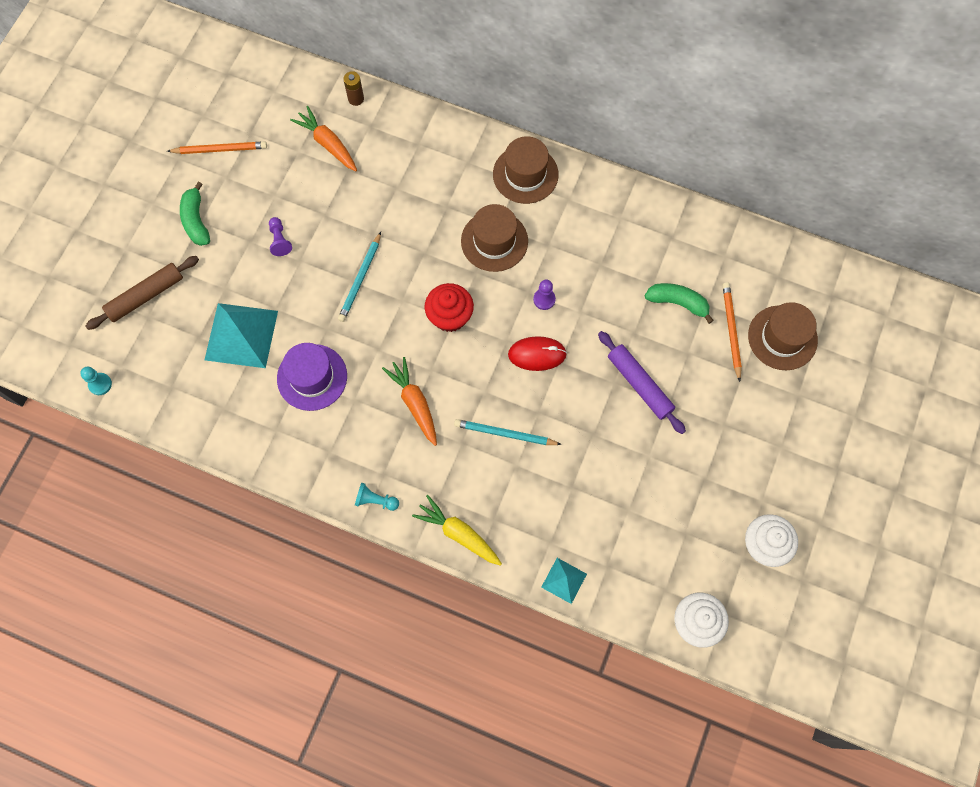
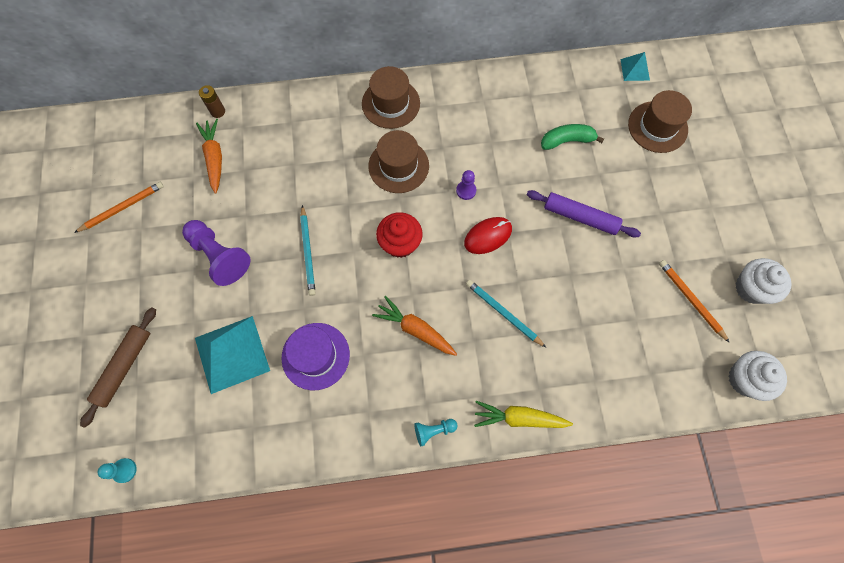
camera: 30 degrees left, 0 degrees up
green banana [180,182,210,246] -> none
purple pawn [269,217,292,256] -> purple pawn [182,220,250,286], size x1.98
orange carrot [290,106,357,171] -> orange carrot turned 60 degrees clockwise [196,118,222,194]
turquoise pencil [454,419,562,445] -> turquoise pencil turned 60 degrees clockwise [466,280,546,348]
turquoise pyramid [541,558,587,604] -> turquoise pyramid moved to [620,52,650,81]
orange pencil [723,283,742,382] -> orange pencil moved to [659,260,730,343]

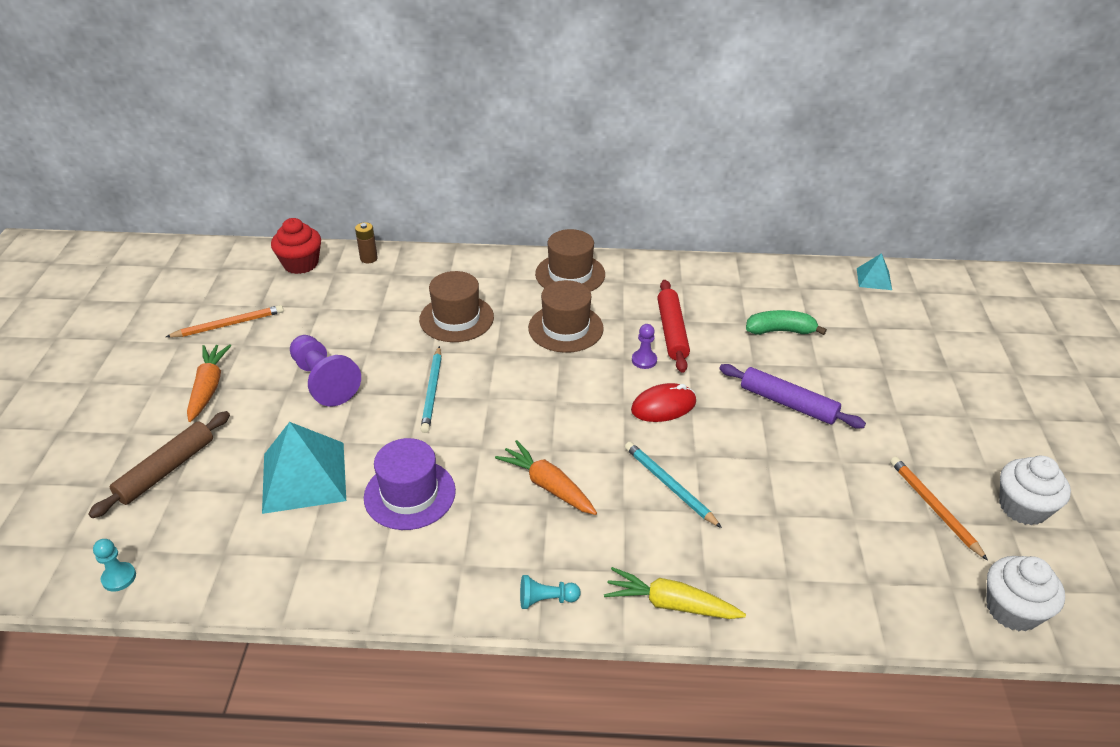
camera: 10 degrees right, 30 degrees down
orange carrot [196,118,222,194] -> orange carrot moved to [187,344,232,422]
red cupcake [376,212,423,258] -> red cupcake moved to [271,218,321,274]
brown hat [628,90,692,153] -> brown hat moved to [419,271,494,342]
none -> red rolling pin [657,280,690,373]

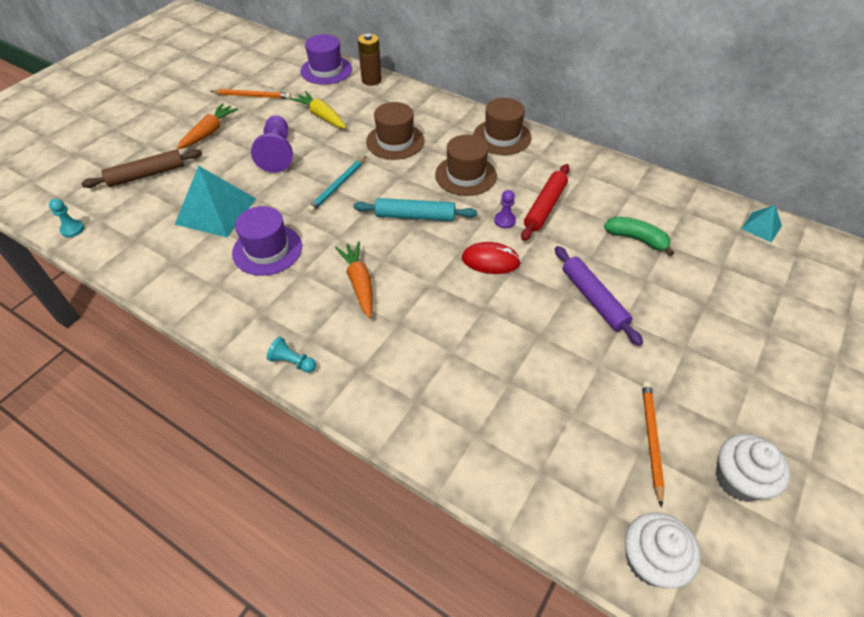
camera: 30 degrees right, 10 degrees up
red cupcake [271,218,321,274] -> purple hat [300,34,352,85]
brown battery [355,222,378,263] -> brown battery [358,33,382,86], size x1.51
yellow carrot [604,567,746,619] -> yellow carrot moved to [290,91,346,128]
turquoise pencil [625,442,722,528] -> none
none -> turquoise rolling pin [354,198,477,221]

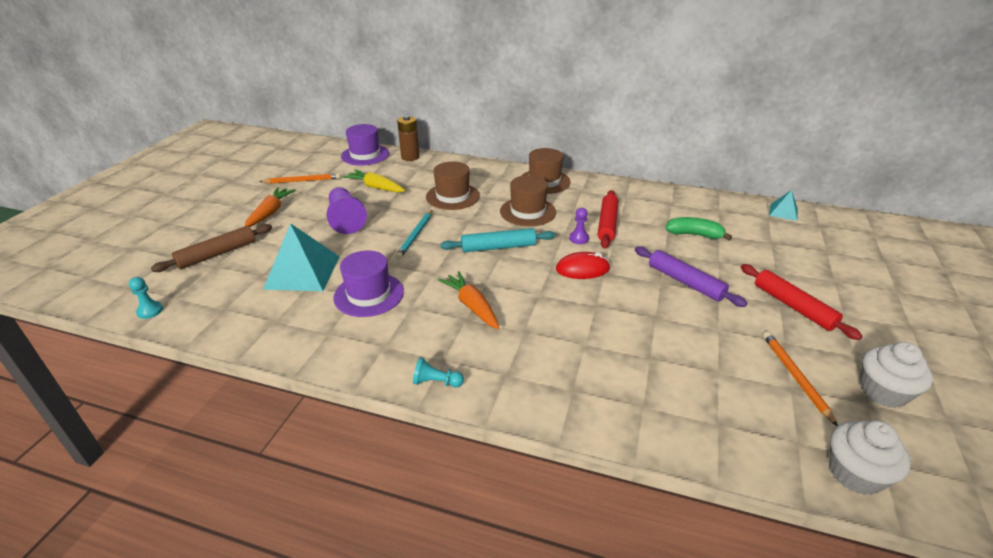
camera: 15 degrees left, 15 degrees down
none -> red rolling pin [741,264,862,340]

